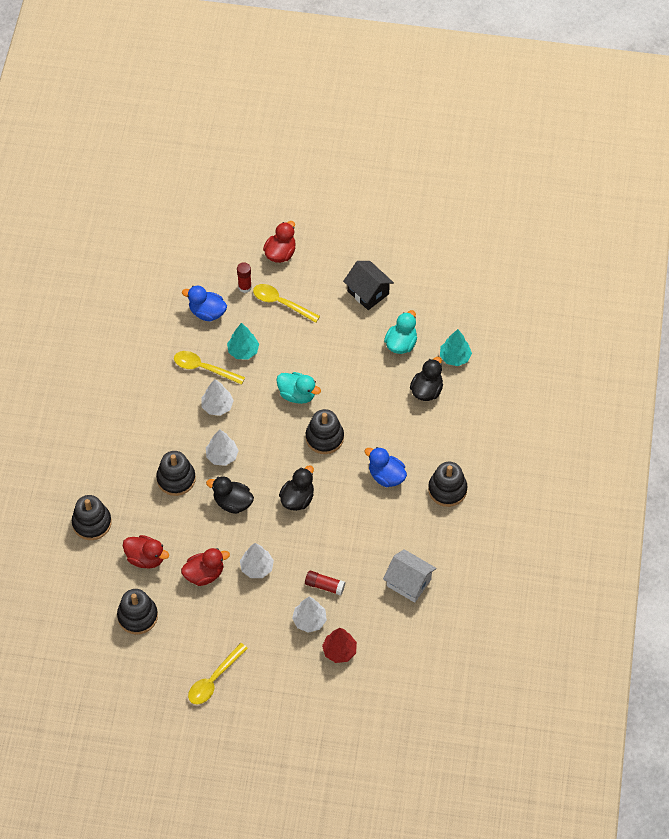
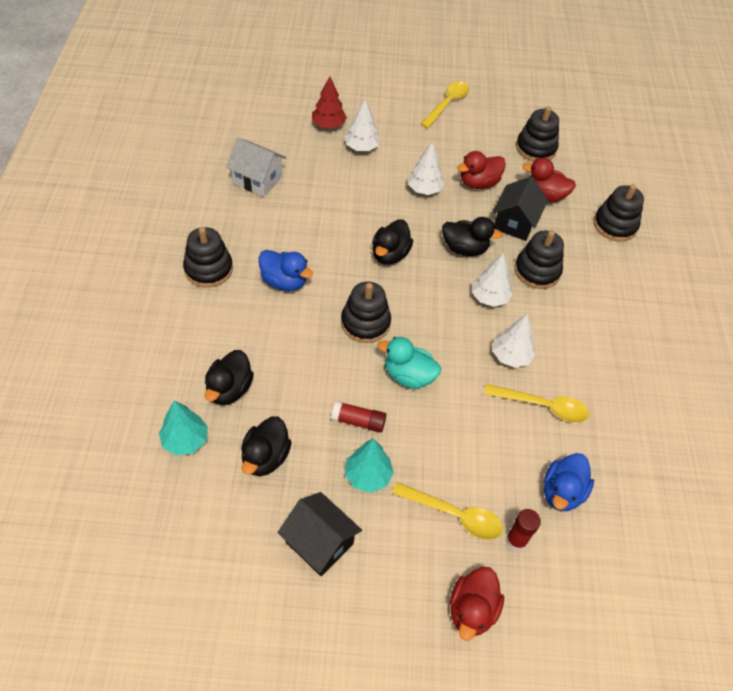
camera: 170 degrees right, 5 degrees down
blue duck [182,286,227,321] -> blue duck turned 105 degrees clockwise [544,453,594,511]
turquoise tree [227,323,259,359] -> turquoise tree moved to [345,438,394,493]
red glue stick [305,570,345,595] -> red glue stick moved to [331,401,386,432]
turquoise duck [384,310,417,354] -> black duck [241,417,292,476]
none -> black house [492,177,548,241]

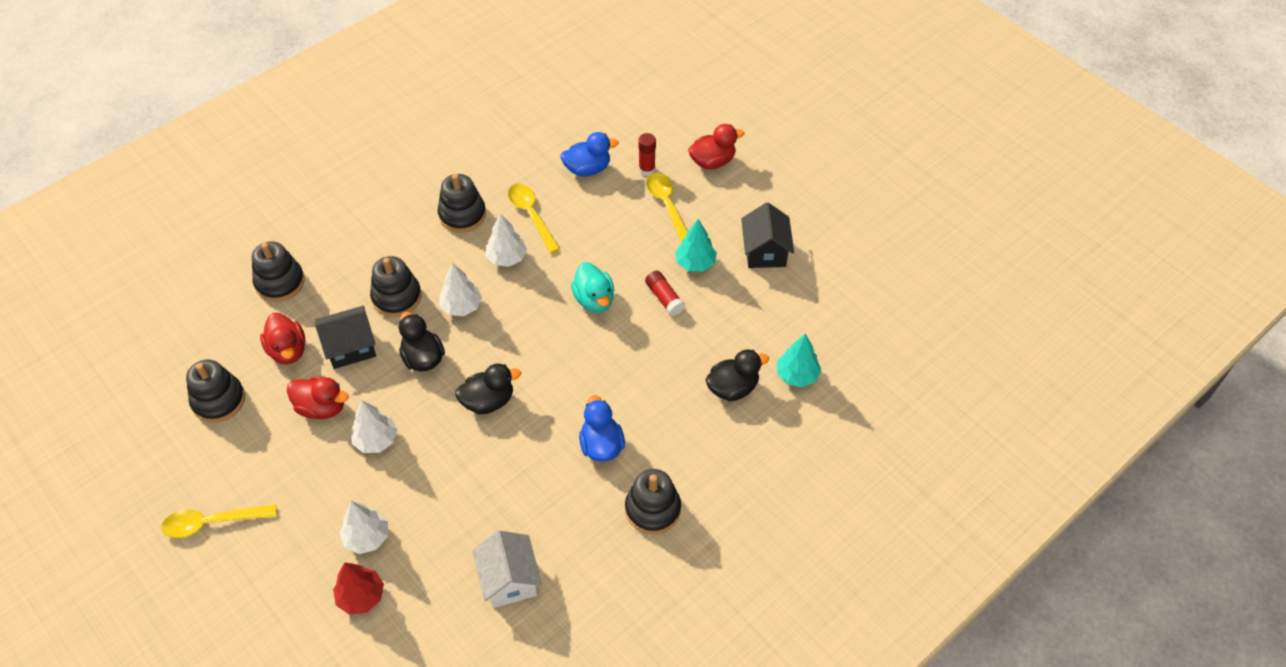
camera: 130 degrees left, 0 degrees up
black duck [241,417,292,476] -> none
black stacking toy [341,282,391,343] -> black stacking toy moved to [438,174,486,233]

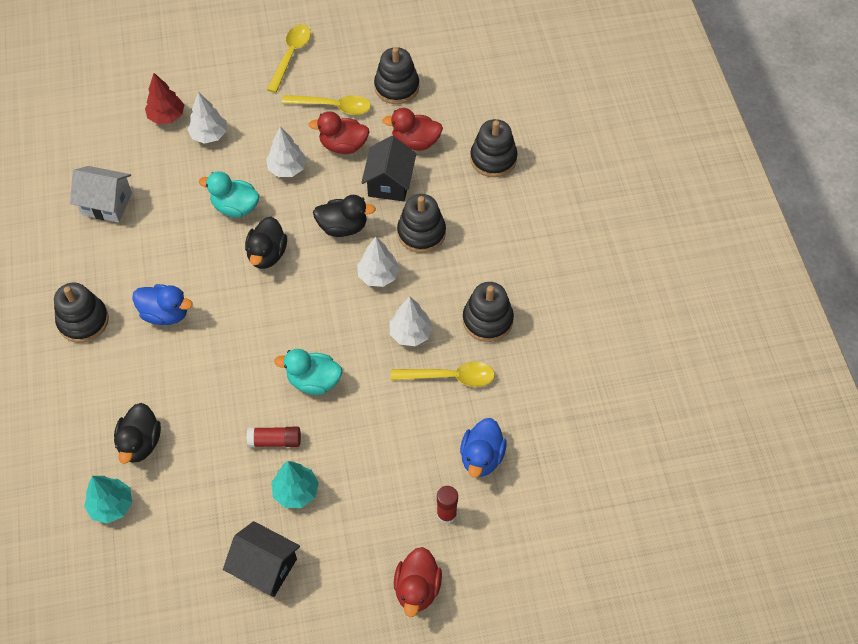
camera: 120 degrees right, 5 degrees up
red duck [287,376,349,419] -> red duck turned 45 degrees clockwise [309,111,370,154]
yellow spoon [646,173,688,243] -> yellow spoon moved to [282,95,371,115]
none -> turquoise duck [199,171,260,218]

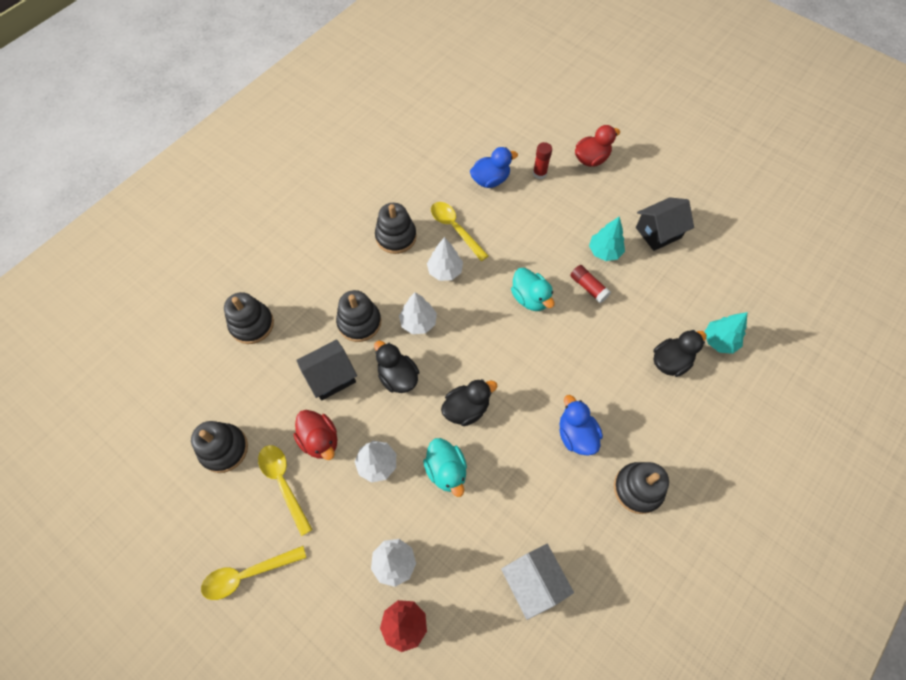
camera: 130 degrees left, 5 degrees up
black house [223,521,300,597] -> black house turned 75 degrees clockwise [636,197,694,251]
red duck [382,108,443,151] -> none

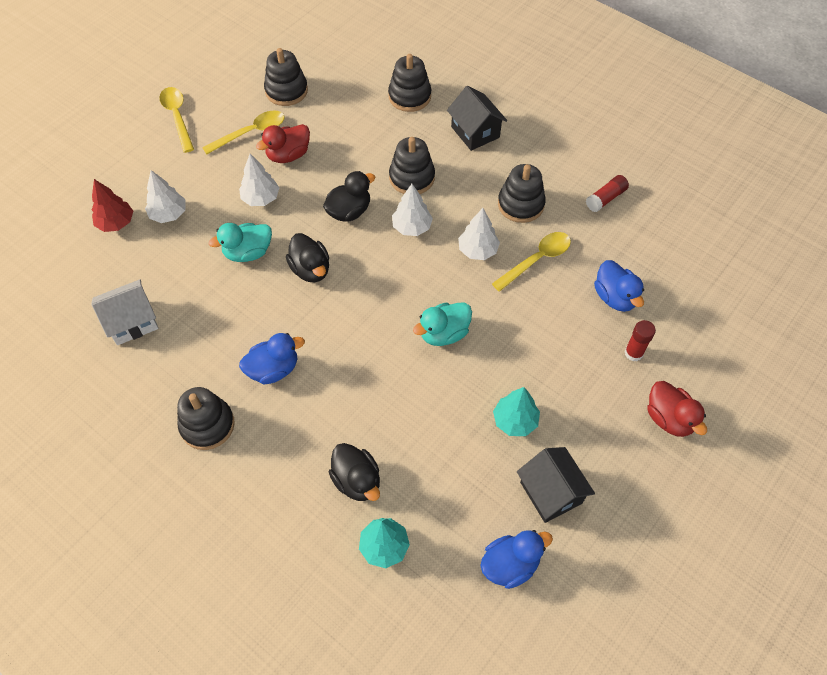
camera: 90 degrees right, 5 degrees down
black house [296,340,357,401] -> black house moved to [447,86,507,151]
red glue stick [570,265,611,303] -> red glue stick moved to [586,175,629,212]
none -> blue duck [480,530,553,589]

